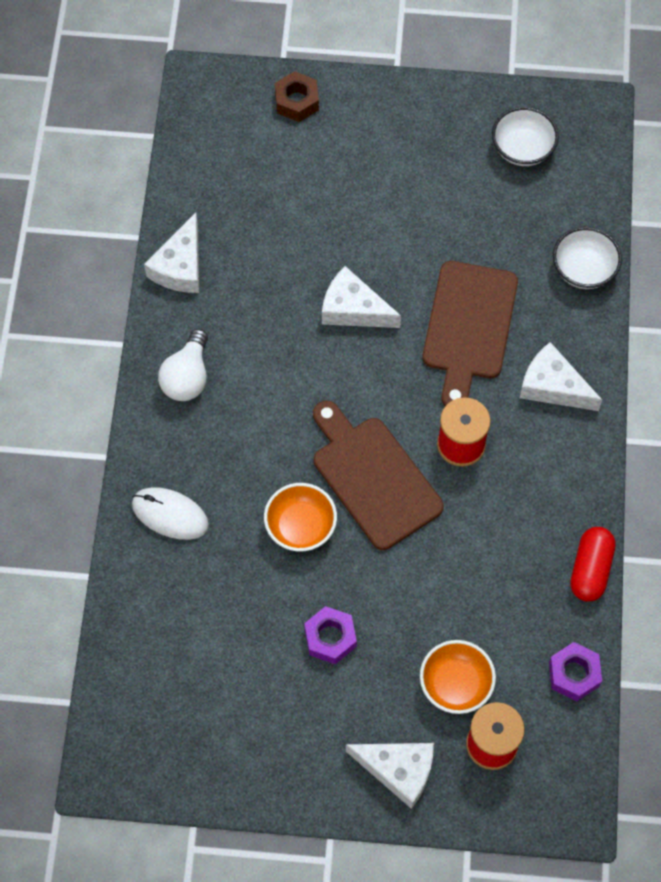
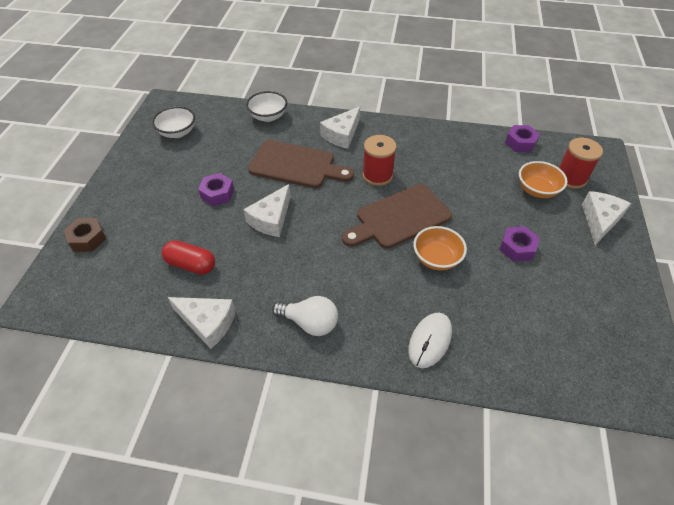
camera: 85 degrees left, 15 degrees down
red capsule [570,527,616,602] -> red capsule moved to [162,240,215,275]
none -> purple nut [198,173,234,206]

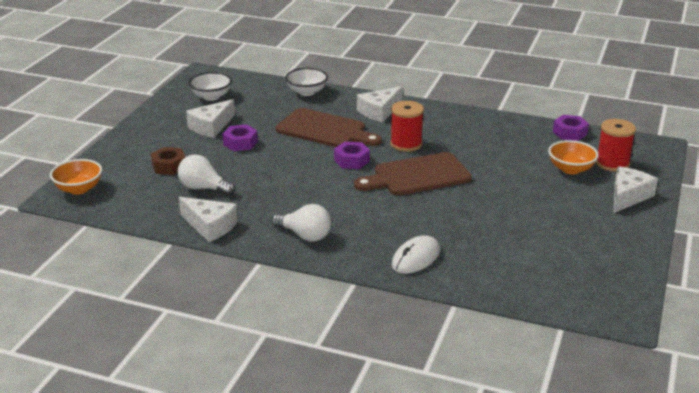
camera: 10 degrees right, 20 degrees down
brown nut [64,218,106,252] -> brown nut moved to [151,147,185,175]
red capsule [162,240,215,275] -> white light bulb [178,154,235,196]
white cheese [244,184,291,237] -> white cheese moved to [186,99,235,138]
orange bowl [413,226,467,271] -> orange bowl moved to [50,159,102,195]
purple nut [499,226,540,262] -> purple nut moved to [334,142,370,169]

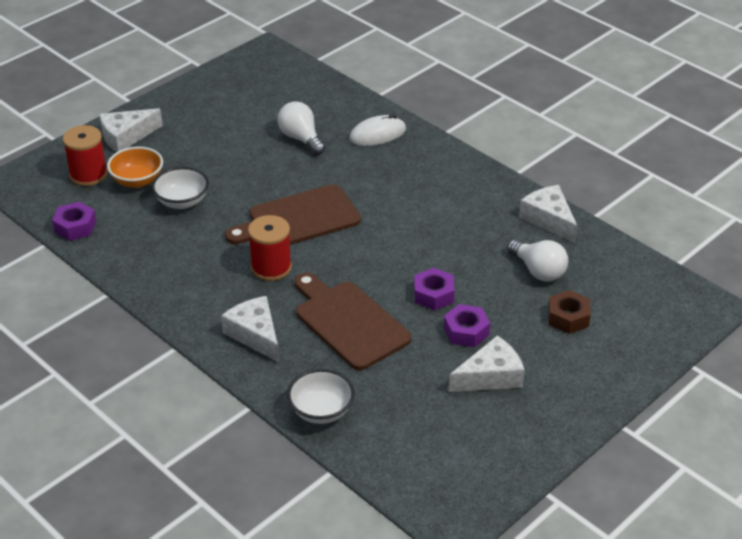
camera: 155 degrees left, 10 degrees up
orange bowl [50,159,102,195] -> none
white bowl [189,72,232,101] -> white bowl moved to [152,167,209,209]
white light bulb [272,204,331,242] -> white light bulb moved to [278,101,325,155]
purple nut [334,142,370,169] -> purple nut moved to [414,268,455,310]
brown cutting board [354,152,472,195] -> brown cutting board turned 150 degrees clockwise [225,184,361,245]
white cheese [357,86,403,123] -> white cheese turned 105 degrees counterclockwise [221,296,279,362]

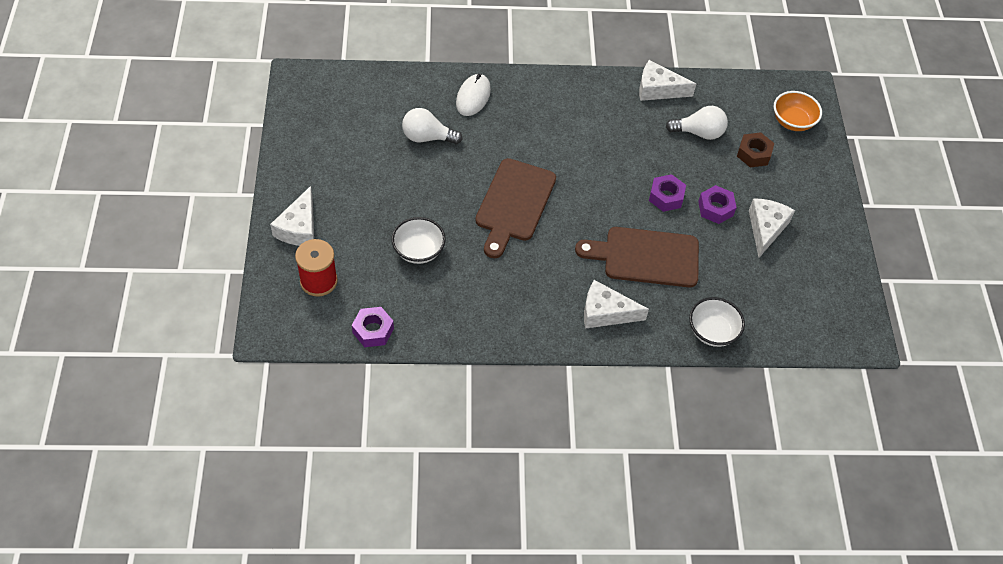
camera: 50 degrees left, 15 degrees up
orange bowl [107,147,163,188] -> orange bowl moved to [774,91,822,131]
red spool [248,215,292,281] -> none

